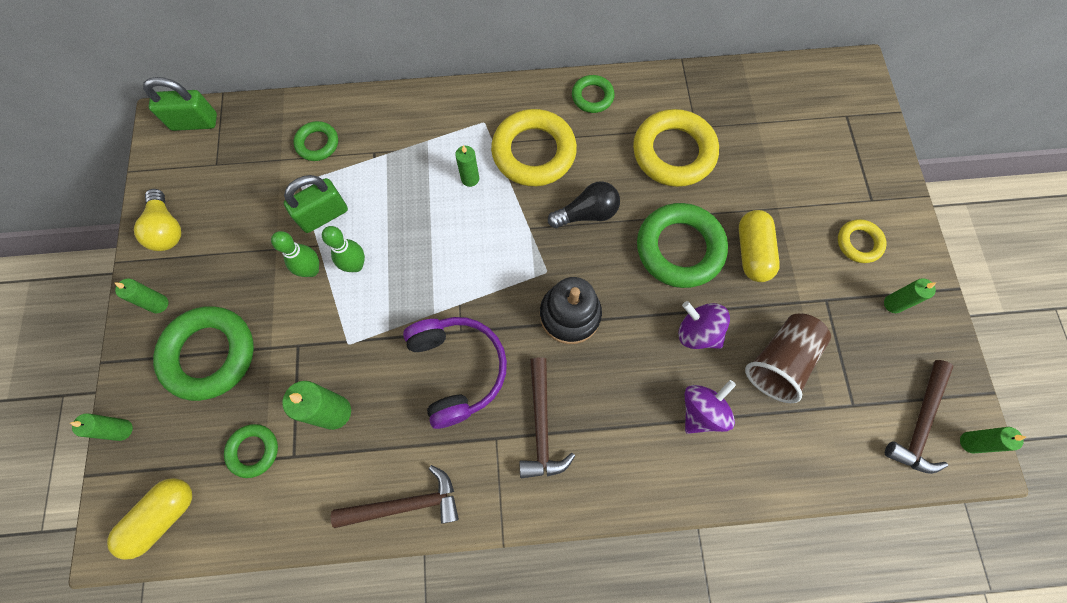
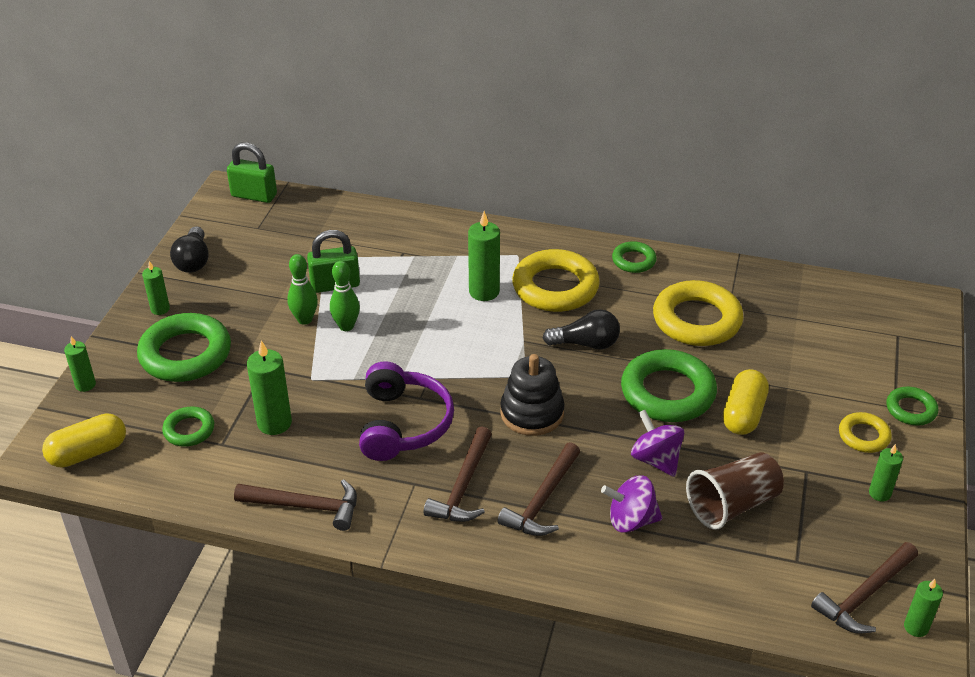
camera: 20 degrees right, 30 degrees down
yellow light bulb [134,189,181,251] -> black light bulb [170,226,209,273]
green ring [293,121,338,161] -> green ring moved to [886,387,938,426]
green candle [455,145,479,187] -> green candle [468,211,500,301], size x1.64
purple spinning top [685,380,736,434] -> purple spinning top turned 150 degrees counterclockwise [601,475,662,533]
none -> brown hammer [498,442,580,536]

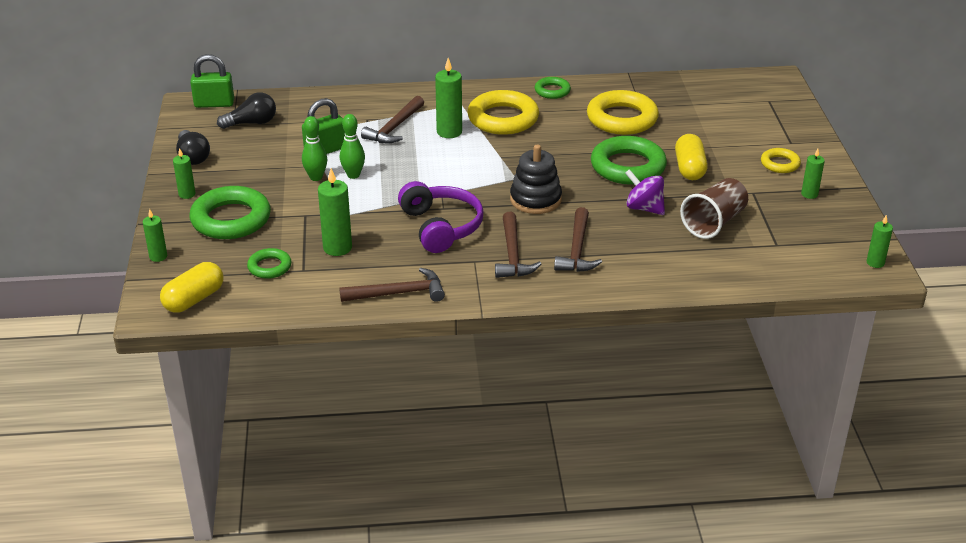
camera: 20 degrees left, 5 degrees down
black light bulb [543,309,620,350] -> black light bulb moved to [217,92,276,129]
purple spinning top [601,475,662,533] -> none
brown hammer [811,542,918,634] -> brown hammer moved to [361,96,424,143]
green ring [886,387,938,426] -> none

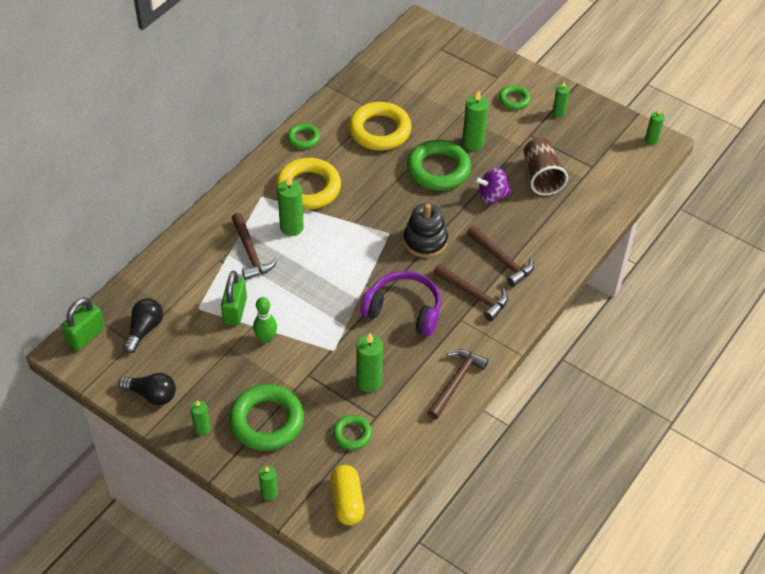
camera: 50 degrees left, 15 degrees up
green bowling pin [340,114,365,179] -> none
yellow capsule [675,134,708,180] -> green candle [462,90,489,151]
yellow ring [761,148,801,173] -> green ring [499,85,531,110]

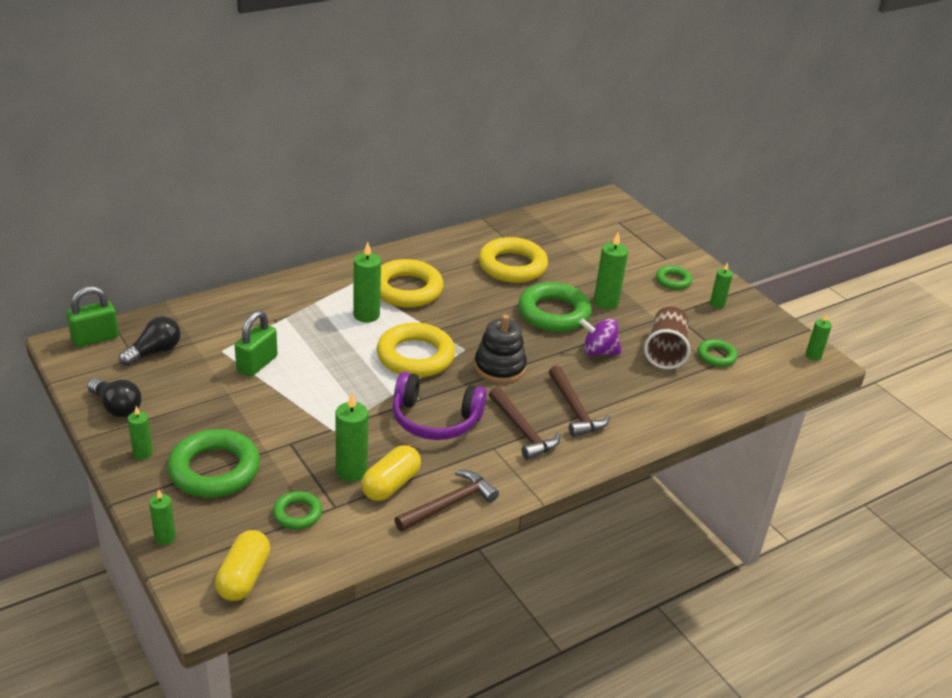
camera: 20 degrees right, 15 degrees down
brown hammer [232,213,278,280] -> none
green bowling pin [253,297,277,343] -> none
green ring [287,123,320,149] -> green ring moved to [698,339,737,367]
purple headphones [361,271,441,336] -> purple headphones turned 150 degrees clockwise [393,372,487,440]
none -> yellow capsule [361,445,421,501]
none -> yellow ring [377,323,455,378]

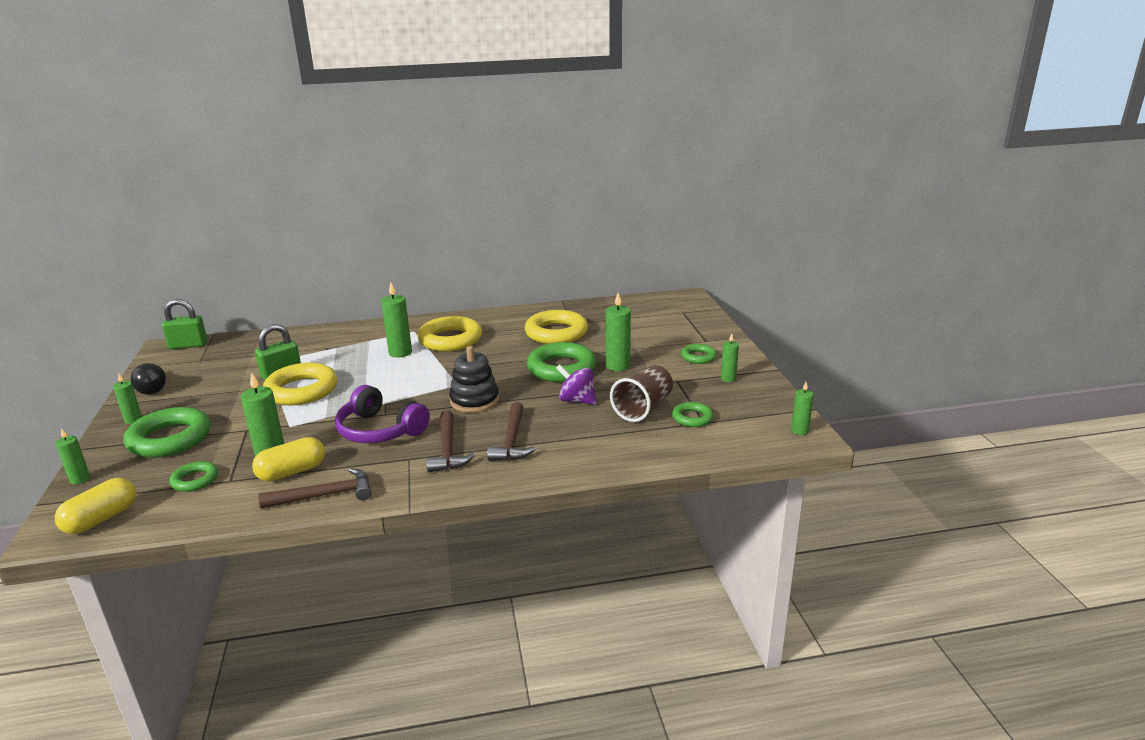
camera: 25 degrees right, 10 degrees down
black light bulb [119,316,181,366] -> none
yellow ring [377,323,455,378] -> yellow ring moved to [263,363,338,405]

